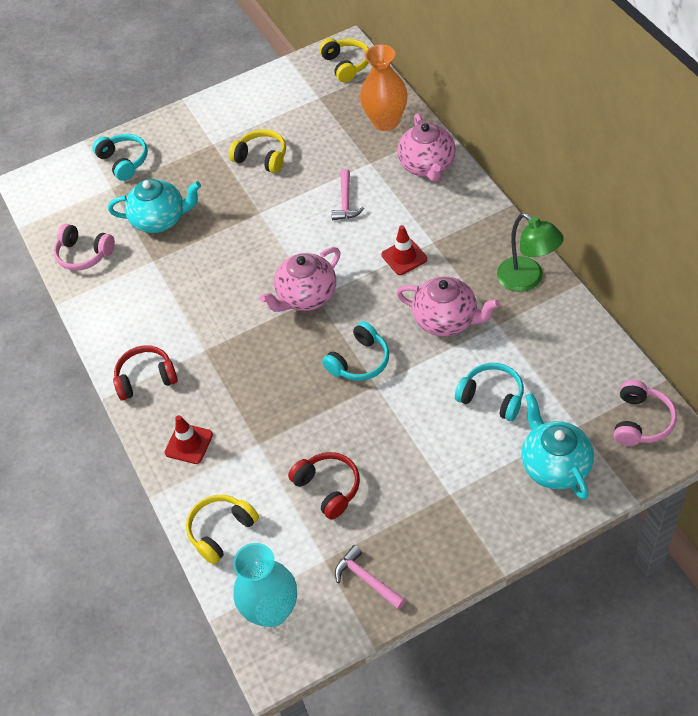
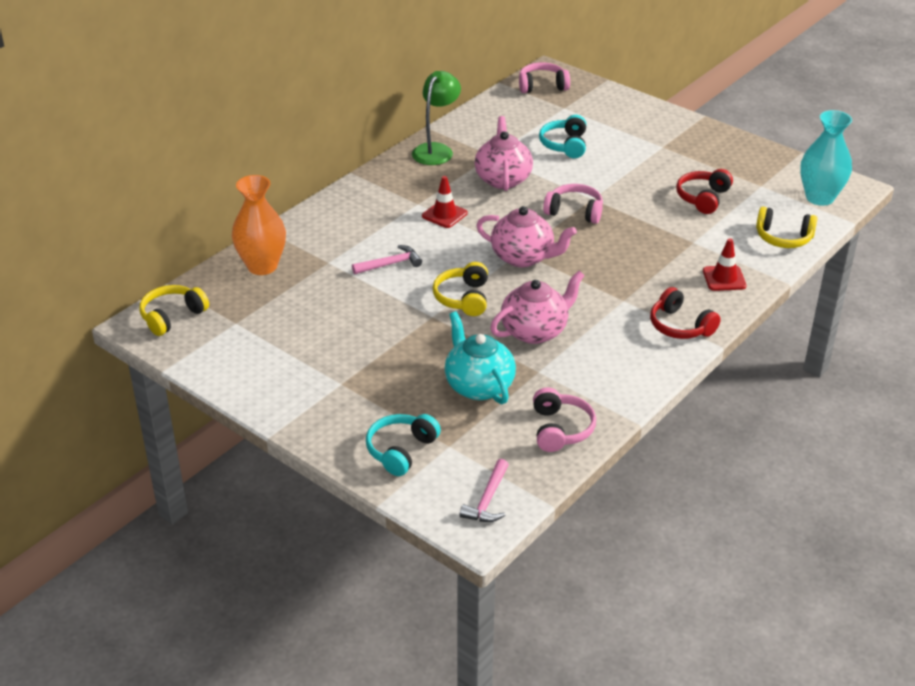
camera: 120 degrees left, 15 degrees down
yellow headphones [229,129,286,173] -> yellow headphones moved to [433,262,488,316]
turquoise headphones [322,321,389,381] -> pink headphones [543,184,603,224]
pink hammer [335,545,406,610] -> pink hammer moved to [460,459,509,522]
pink teapot [397,113,456,182] -> pink teapot moved to [490,271,585,344]
turquoise teapot [521,393,594,500] -> none

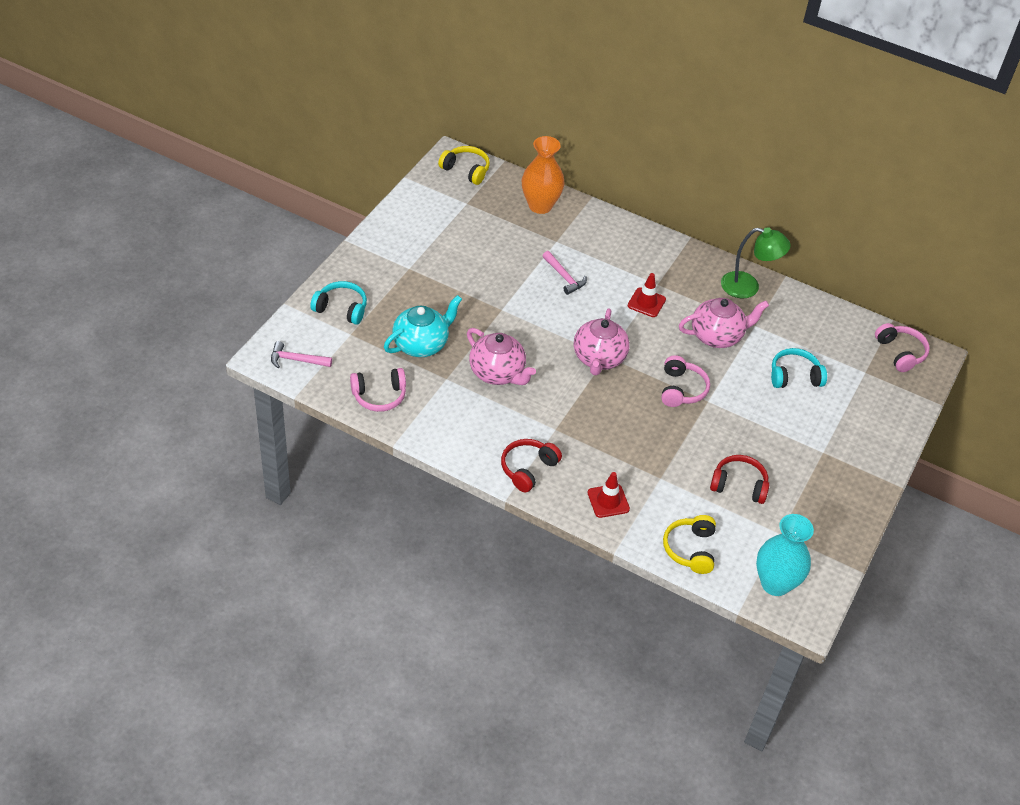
camera: 75 degrees right, 10 degrees up
yellow headphones [433,262,488,316] -> none

